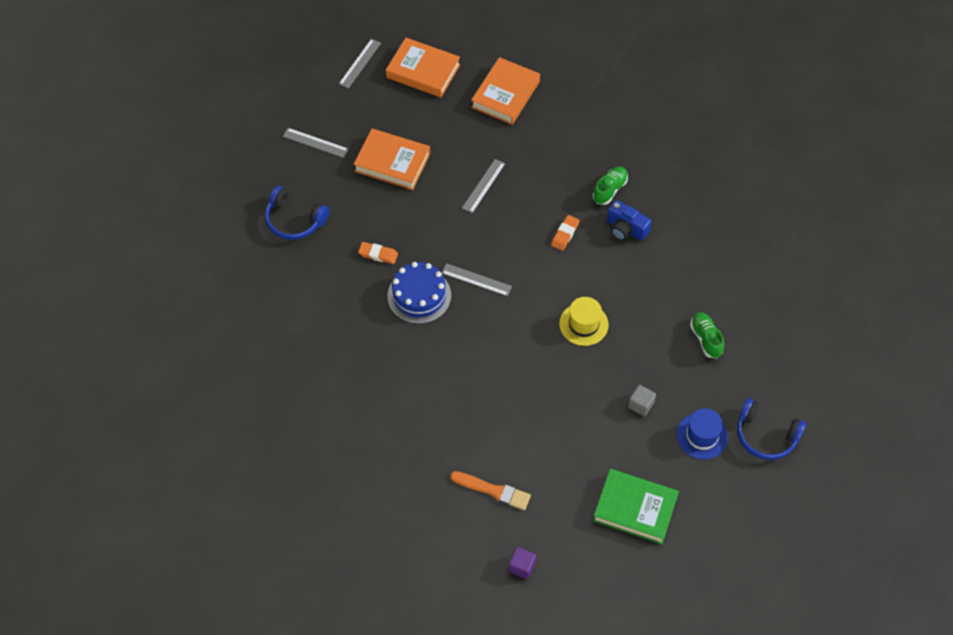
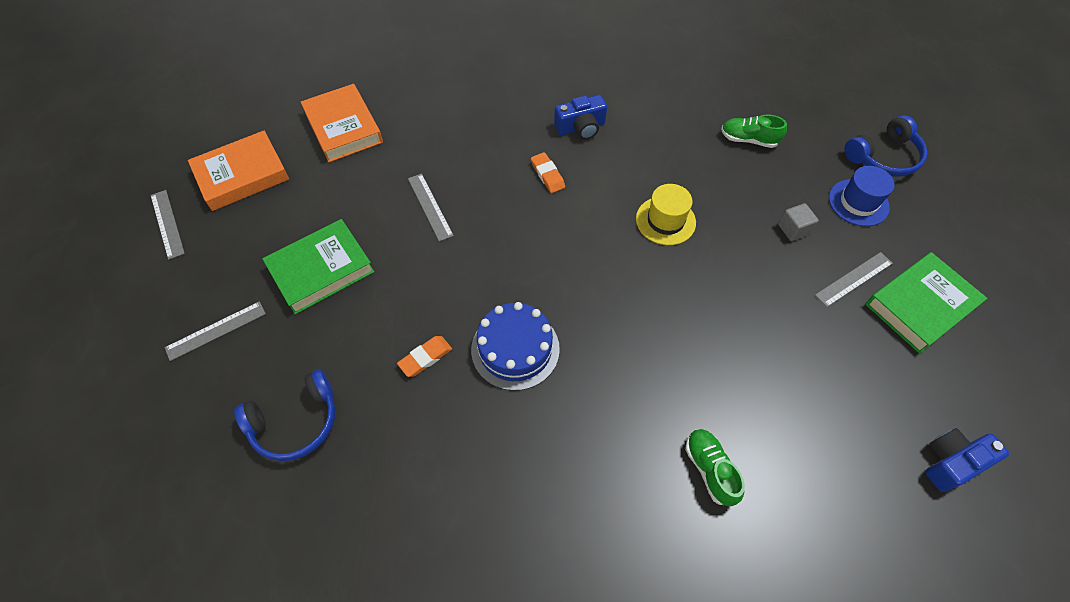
camera: 55 degrees left, 0 degrees up
orange book [353,129,430,190] -> green book [262,219,374,314]
grey ruler [442,263,512,296] -> grey ruler moved to [815,252,893,307]
orange brush [450,471,531,510] -> none
purple cube [509,547,536,579] -> blue camera [925,428,1009,492]
green shoe [593,167,628,205] -> green shoe moved to [685,429,745,506]

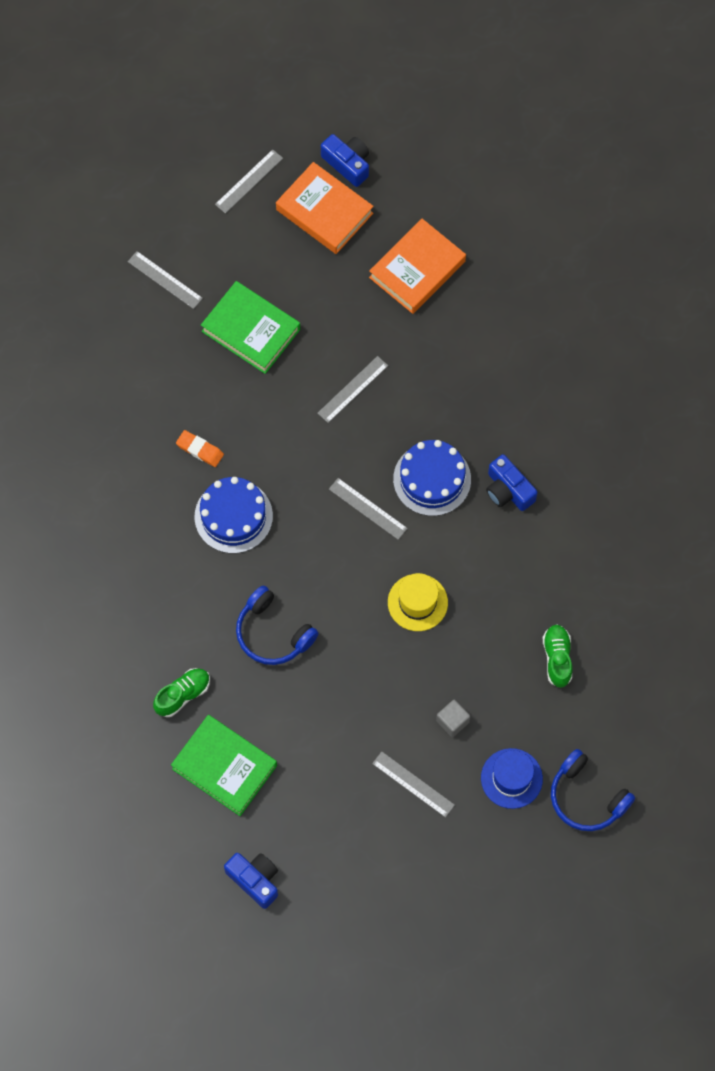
camera: 70 degrees right, 10 degrees up
blue headphones [234,369,335,461] -> blue headphones moved to [236,586,319,665]
orange eraser [531,152,565,193] -> blue cake [393,440,471,516]
green book [865,252,987,353] -> green book moved to [171,715,277,816]
none -> blue camera [321,134,369,187]
none -> grey ruler [329,478,408,540]

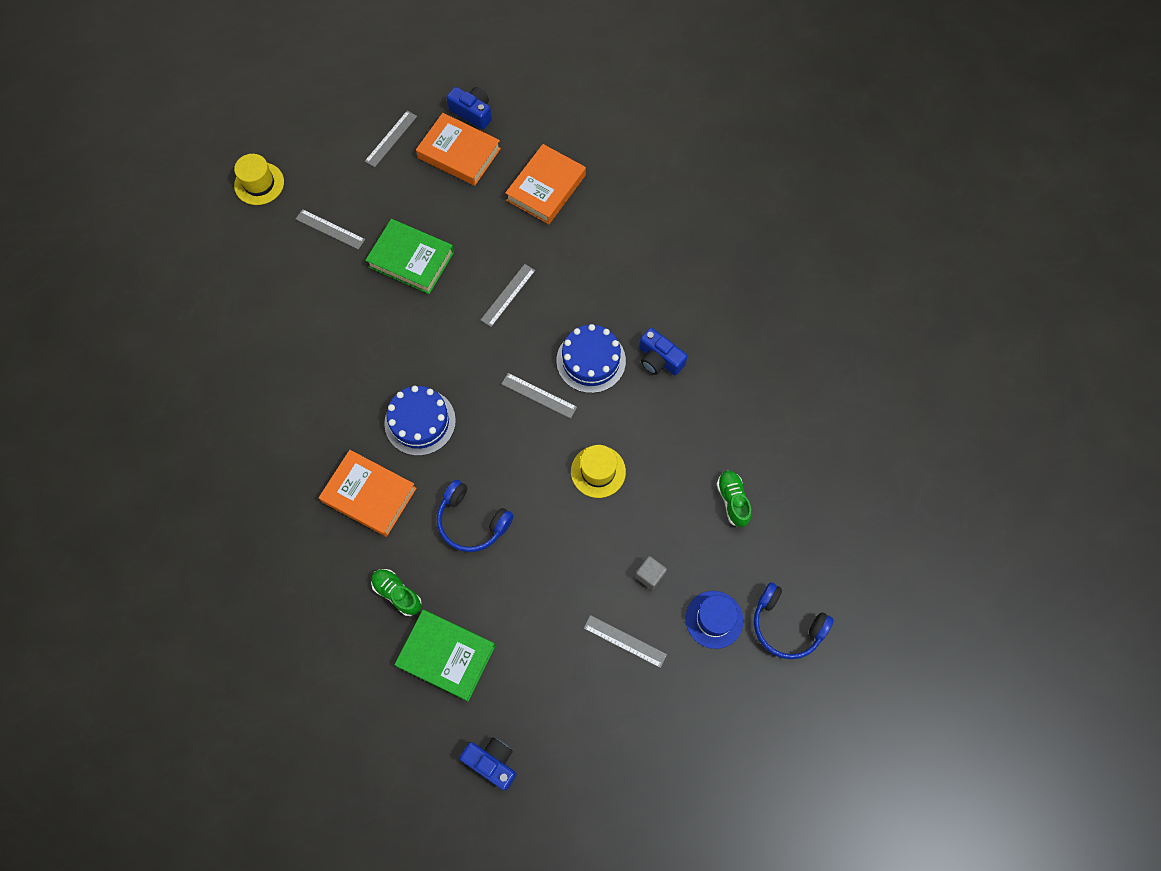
camera: 10 degrees left, 0 degrees up
green shoe [153,668,210,717] -> green shoe turned 90 degrees counterclockwise [371,569,421,616]
orange eraser [176,430,224,467] -> none
none -> yellow hat [234,154,284,205]
none -> orange book [319,450,417,537]

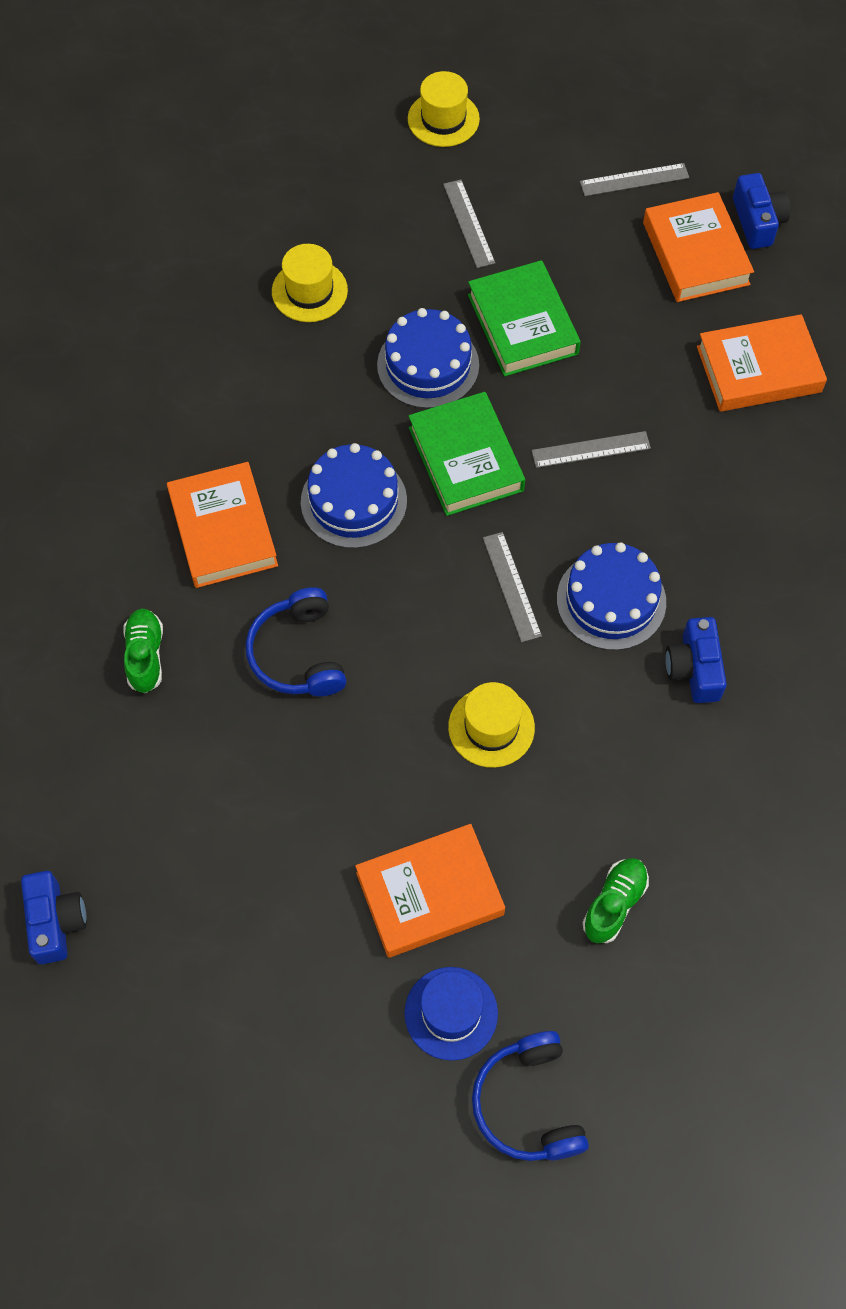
camera: 45 degrees right, 5 degrees down
green book [394,610,495,701] -> green book moved to [409,392,525,516]
grey ruler [584,615,667,668] -> none
grey cube [635,556,667,590] -> orange book [355,824,505,958]
none -> yellow hat [272,244,348,322]
none -> blue cake [377,308,479,409]

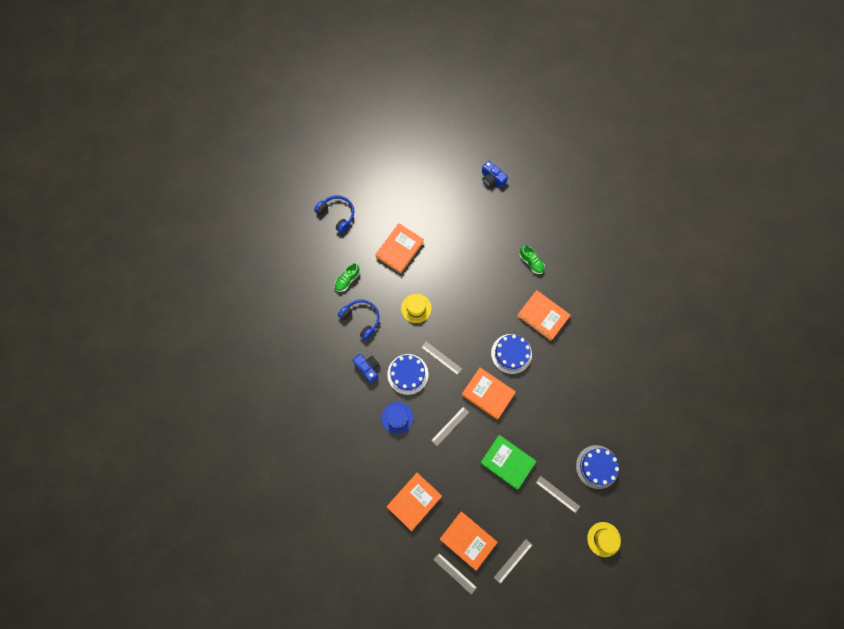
camera: 145 degrees right, 10 degrees up
blue headphones [246,587,346,696] -> blue headphones moved to [338,299,380,340]
yellow hat [272,244,348,322] -> none
blue cake [377,308,479,409] -> blue cake moved to [576,445,619,489]
blue hat [404,967,498,1061] -> blue hat moved to [382,402,413,434]
green book [409,392,525,516] -> orange book [461,368,516,419]
green shoe [582,858,649,943] -> green shoe turned 45 degrees clockwise [334,264,360,292]
blue camera [733,173,790,249] -> grey ruler [433,553,477,595]

